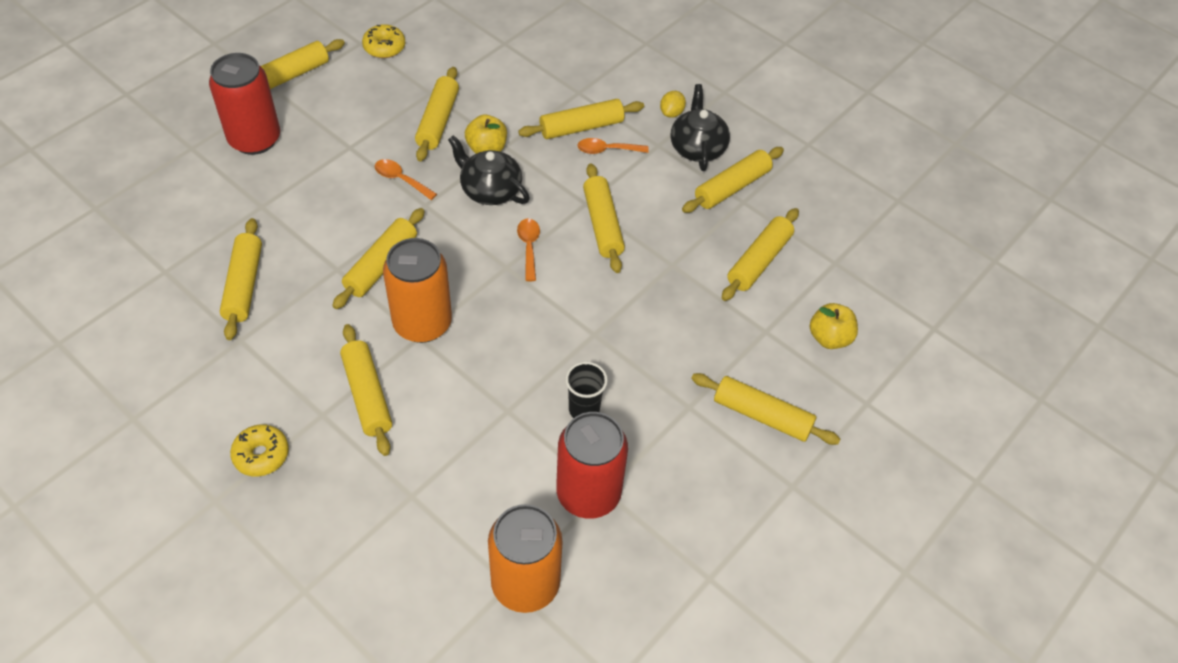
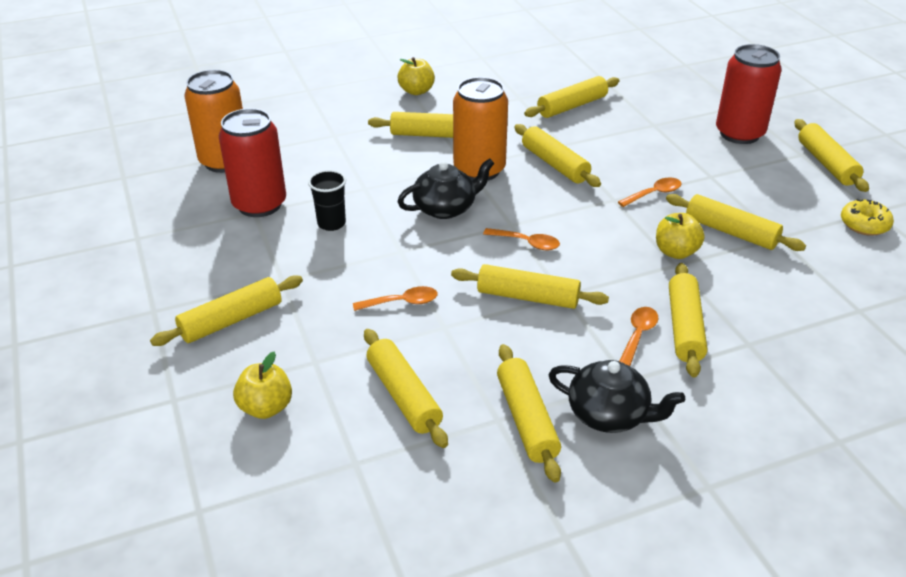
camera: 120 degrees right, 15 degrees down
yellow rolling pin [220,218,262,340] -> yellow rolling pin turned 60 degrees counterclockwise [524,76,620,118]
yellow donut [230,424,289,477] -> yellow apple [397,57,435,95]
black teapot [448,135,530,205] -> black teapot moved to [397,158,495,219]
yellow lemon [660,91,686,118] -> none
none -> orange spoon [353,286,438,311]

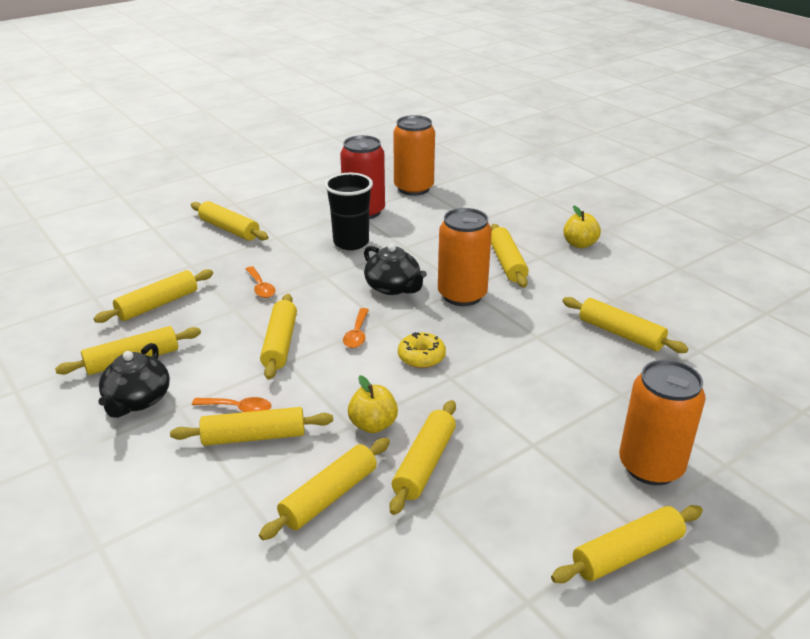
camera: 75 degrees right, 5 degrees down
yellow apple [233,352,292,419] -> none
black cup [308,170,346,231] -> black cup [324,173,373,250], size x1.58
yellow rolling pin [514,124,601,187] -> yellow rolling pin moved to [259,438,390,540]
orange spoon [618,177,682,207] -> none
red can [716,44,782,144] -> orange can [619,360,706,485]
yellow donut [841,199,894,236] -> yellow donut moved to [398,332,446,368]

